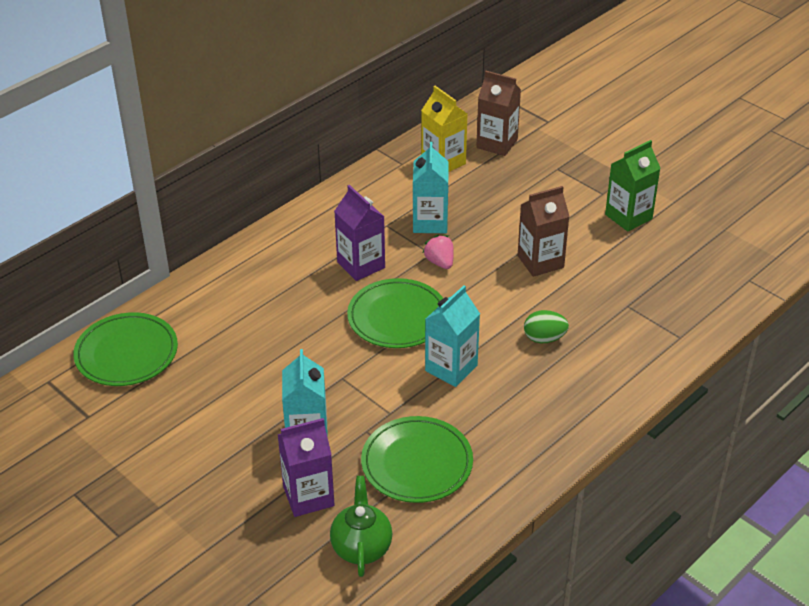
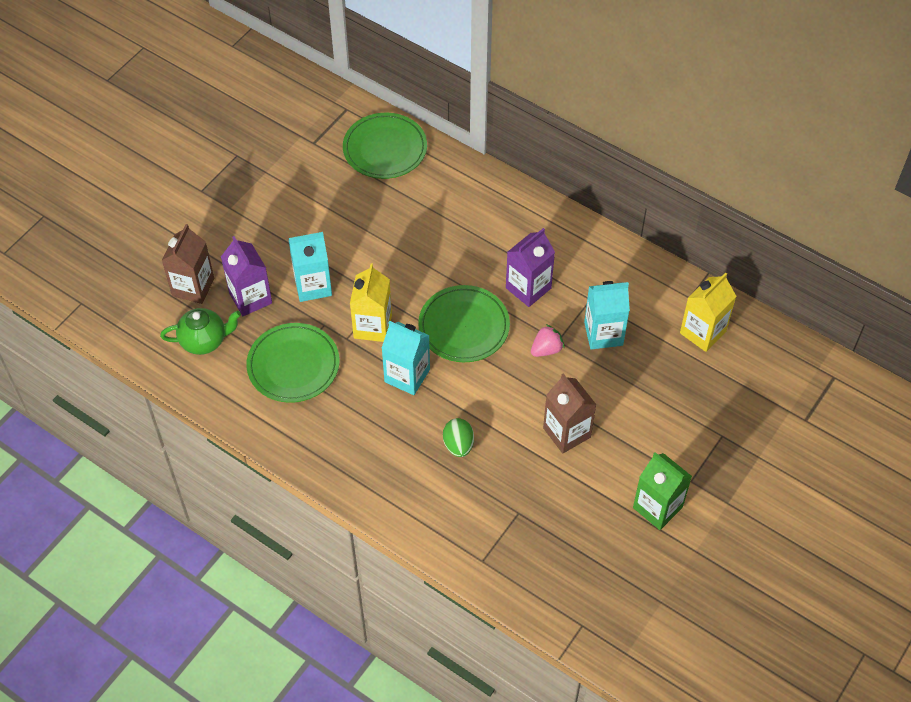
camera: 80 degrees right, 15 degrees up
brown carton [476,71,521,156] -> brown carton moved to [162,224,214,304]
none -> yellow carton [350,264,392,342]

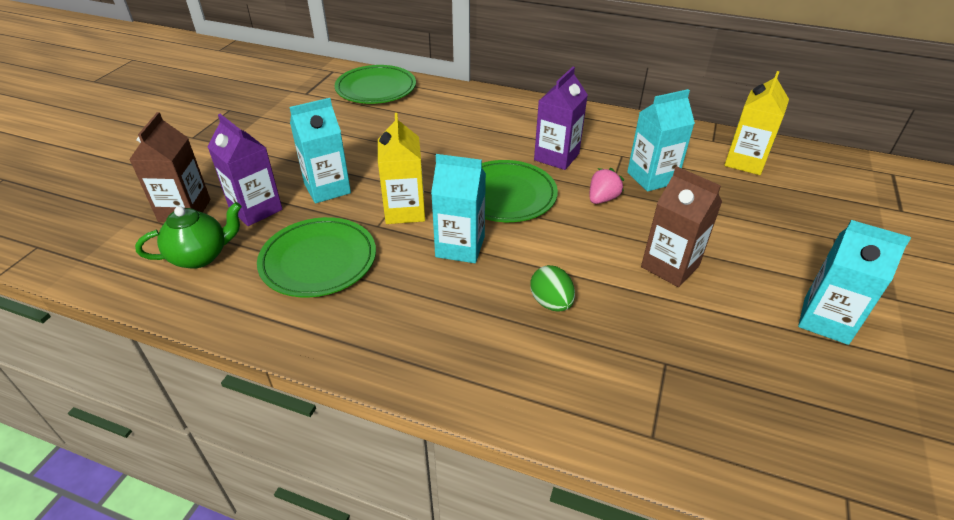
camera: 15 degrees left, 15 degrees down
green carton [633,452,692,530] -> turquoise carton [798,220,911,345]

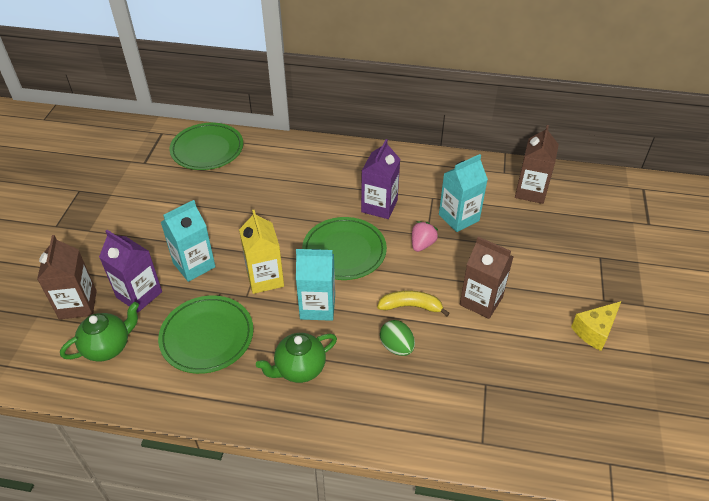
camera: 10 degrees left, 5 degrees up
yellow carton [724,71,789,175] -> brown carton [515,125,559,204]
turquoise carton [798,220,911,345] -> yellow cheese [571,301,621,351]
none -> green teapot [256,333,337,383]
none -> yellow banana [377,290,450,316]

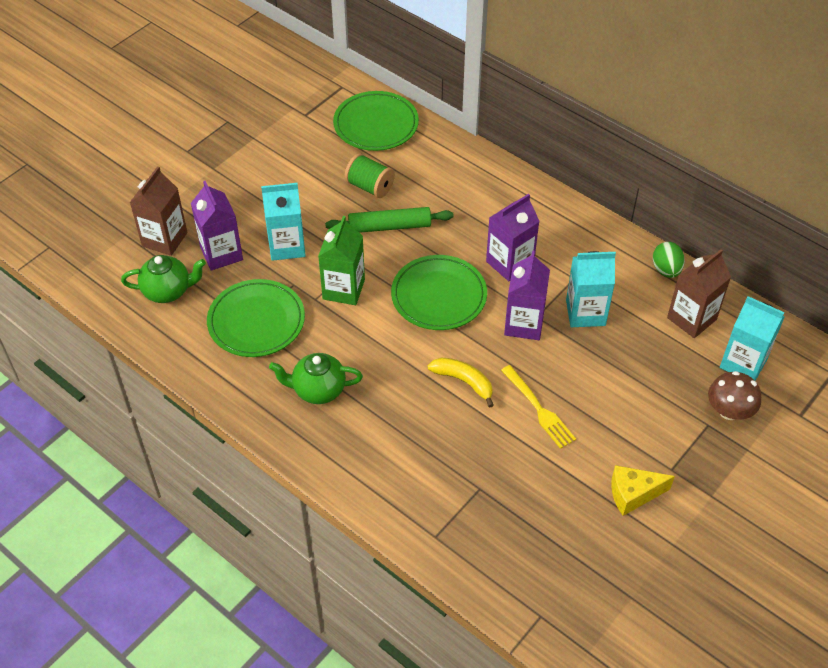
camera: 30 degrees right, 5 degrees up
yellow carton [239,210,284,294] -> green carton [318,216,365,305]
turquoise carton [296,249,335,321] -> turquoise carton moved to [720,296,785,381]
green egg [380,320,415,356] -> green egg moved to [653,242,685,278]
pink strawberry [412,221,438,252] -> purple carton [504,250,550,340]
brown carton [460,237,513,319] -> yellow fork [501,365,576,449]
none -> green rolling pin [325,207,454,233]
none -> green spool [345,153,395,198]
none -> brown mushroom [708,371,761,420]

